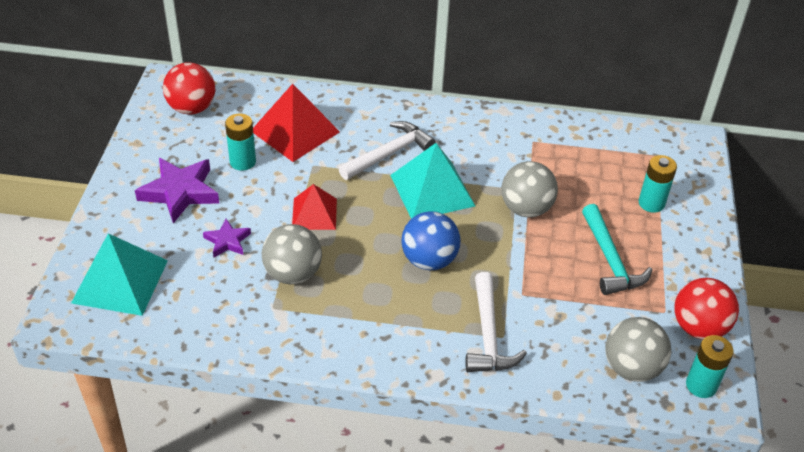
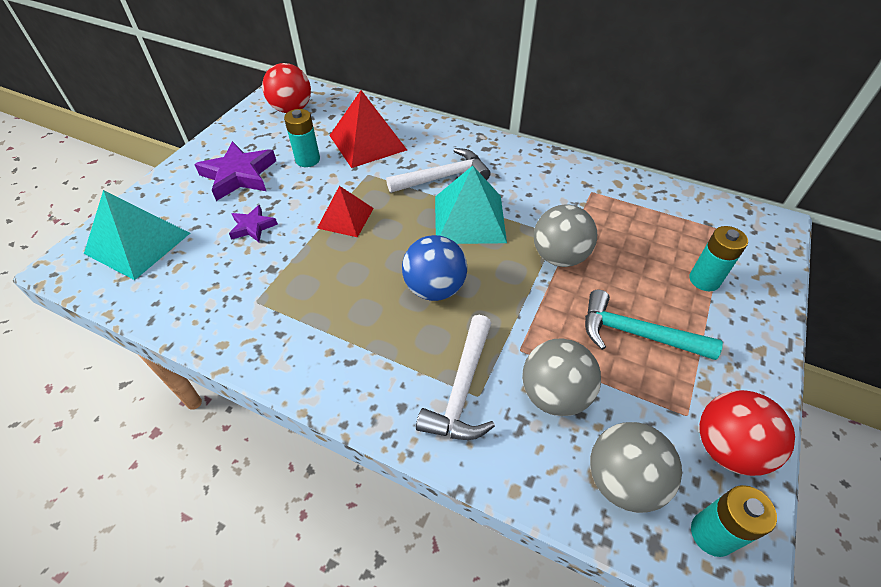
camera: 20 degrees right, 5 degrees up
grey ball [262,224,322,284] -> grey ball moved to [522,339,601,416]
turquoise hammer [582,204,652,295] -> turquoise hammer turned 105 degrees clockwise [585,290,723,360]

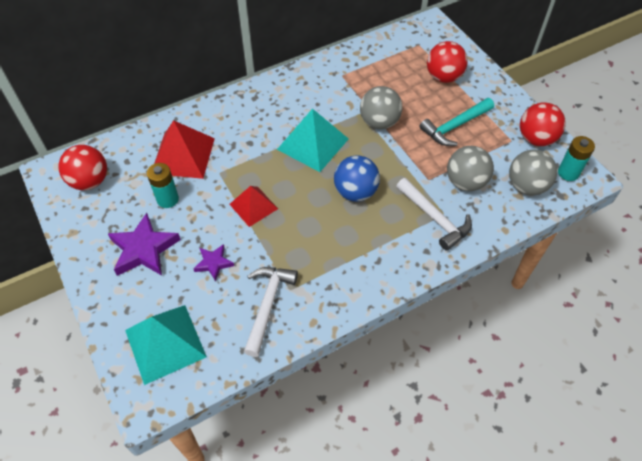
camera: 55 degrees left, 5 degrees up
white hammer [386,148,491,193] -> white hammer moved to [244,267,298,357]
turquoise battery [689,226,748,291] -> red ball [427,41,468,83]

